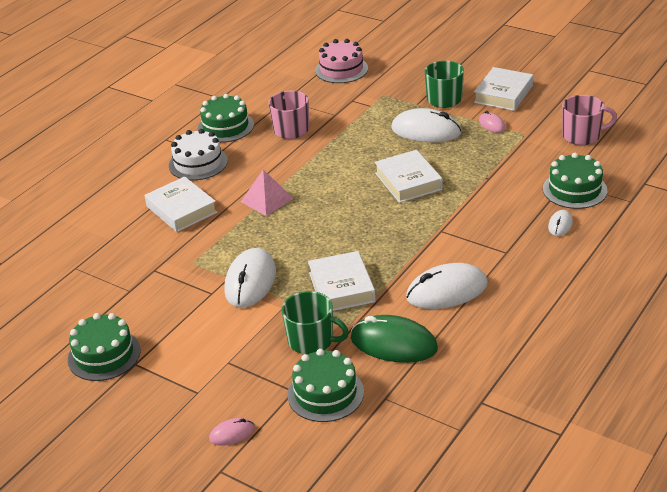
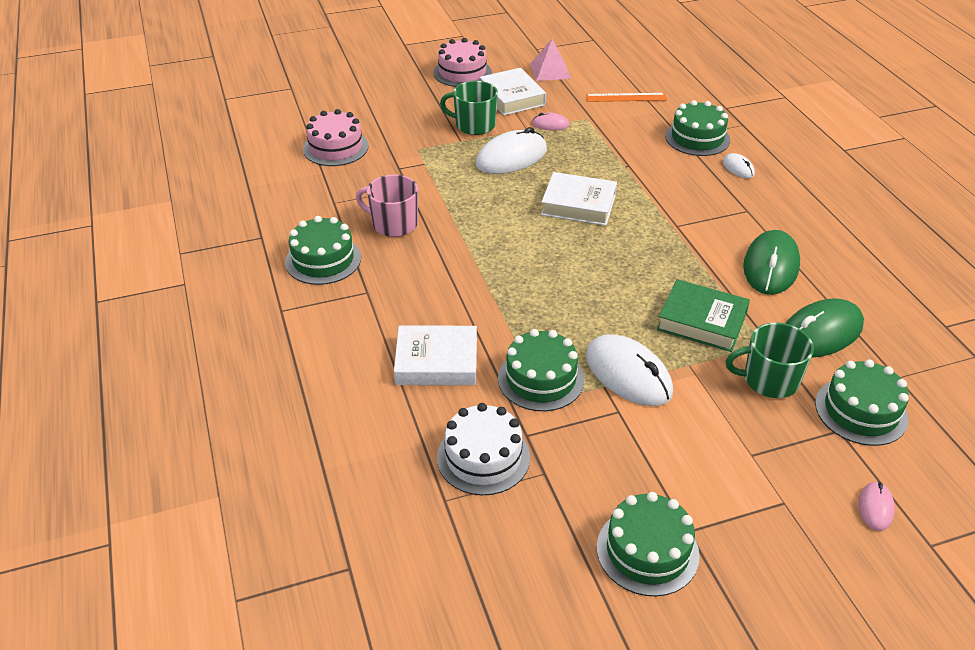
camera: 55 degrees left, 5 degrees up
white cake [169,129,228,180] -> white cake moved to [437,403,530,495]
pink pyramid [241,169,294,216] -> pink pyramid moved to [530,39,571,81]
green mug [282,291,349,354] -> green mug turned 150 degrees counterclockwise [726,322,814,398]
white book [308,251,376,311] -> green book [657,279,750,352]
white mouse [406,263,488,309] -> green mouse [743,230,800,295]
pink mug [562,95,617,145] -> orange ruler [586,93,667,102]
none -> pink cake [433,38,492,87]
none -> green cake [498,329,584,411]

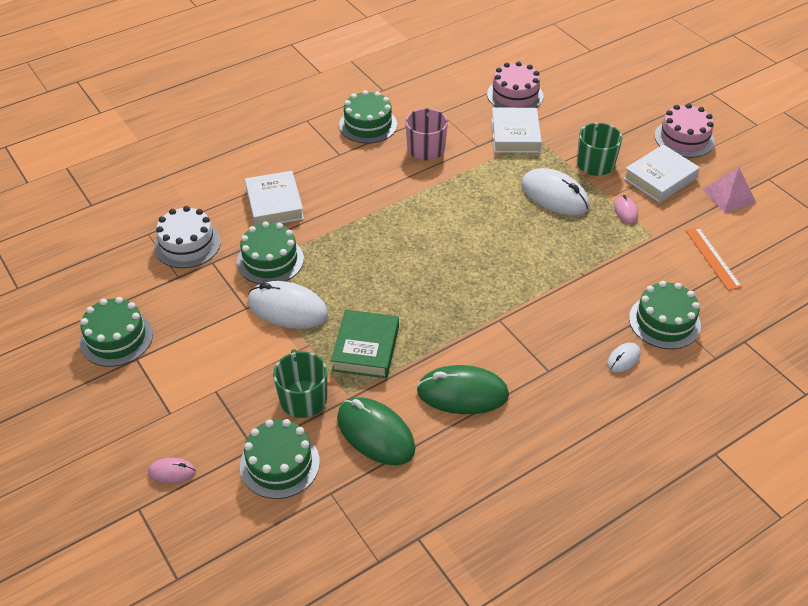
camera: 75 degrees right, 5 degrees up
white book [541,172,617,226] -> white book moved to [491,108,542,153]
white mouse [586,334,673,406] -> white mouse turned 75 degrees clockwise [248,281,328,329]

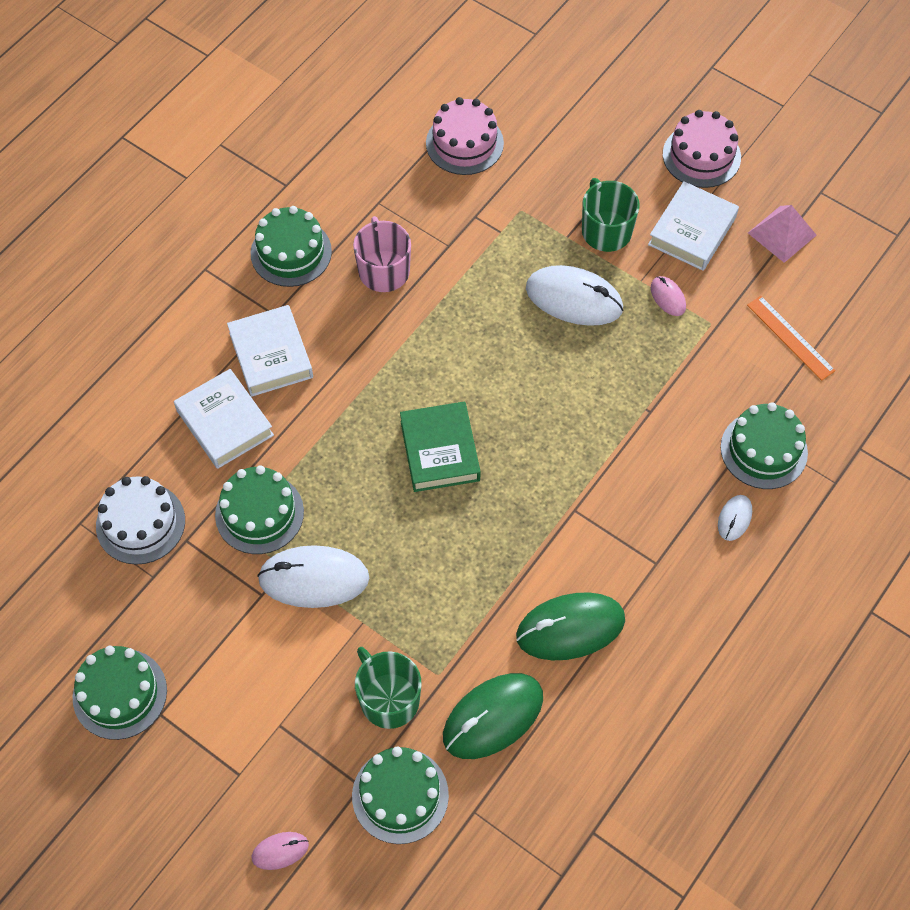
camera: 20 degrees left, 15 degrees up
green book [331,309,399,378] -> green book moved to [400,402,481,492]
green mouse [337,397,415,465] -> green mouse turned 60 degrees counterclockwise [443,673,543,759]
white book [491,108,542,153] -> white book moved to [227,305,313,397]

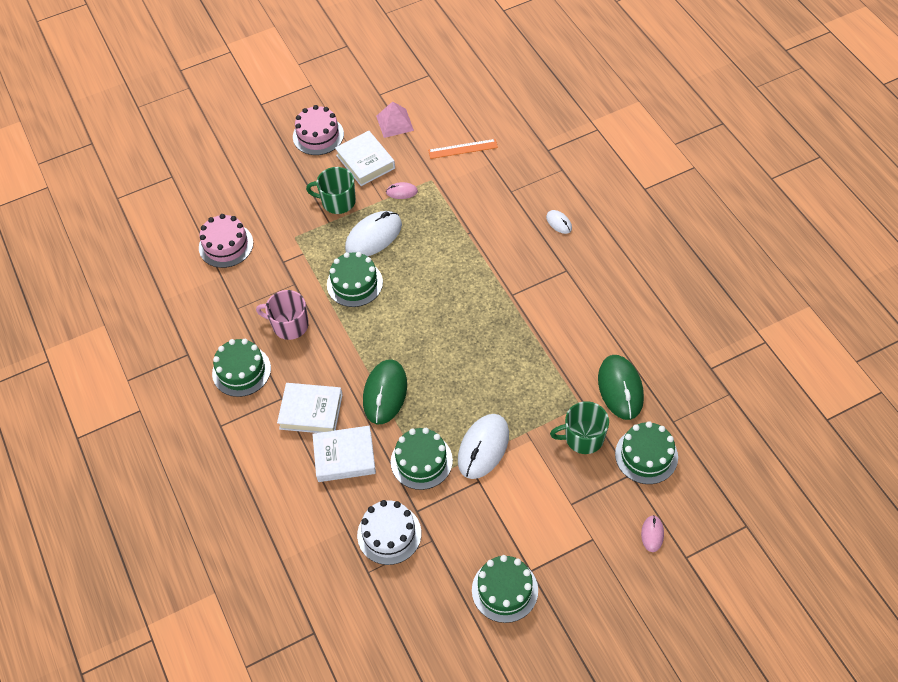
camera: 60 degrees left, 5 degrees down
green book [400,402,481,492] -> none
green mouse [516,592,625,660] -> green mouse moved to [363,359,407,424]
green cake [720,402,808,489] -> green cake moved to [327,252,383,307]

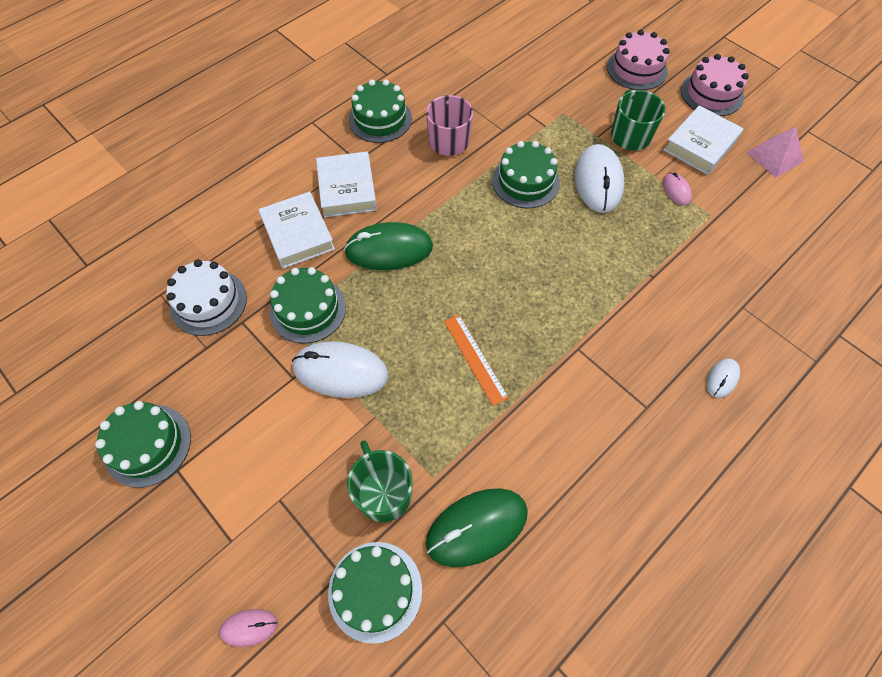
camera: 70 degrees right, 5 degrees up
pink cake [199,214,253,268] -> pink cake moved to [607,30,670,90]
white mouse [345,211,402,256] -> white mouse turned 60 degrees clockwise [575,144,625,213]
orange ruler [428,139,498,159] -> orange ruler moved to [444,315,509,406]

